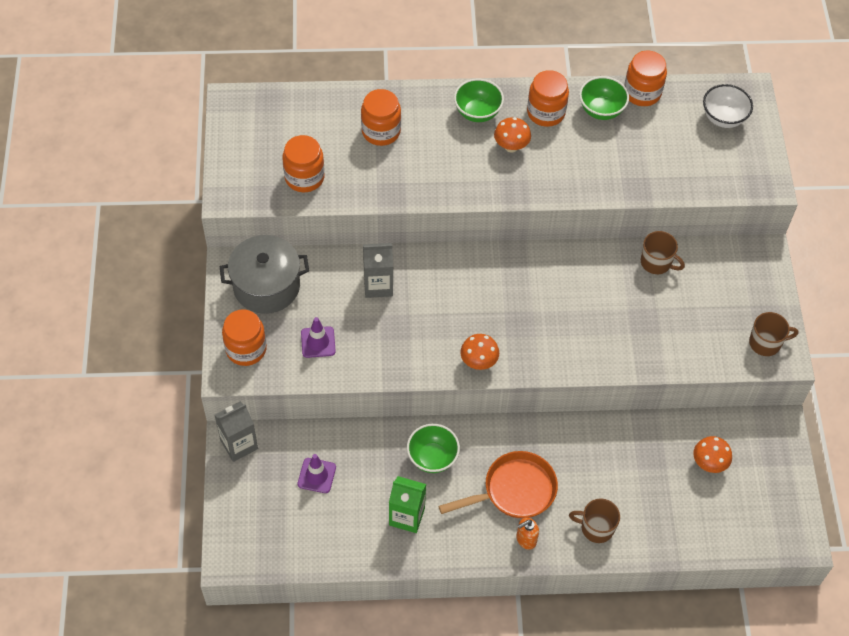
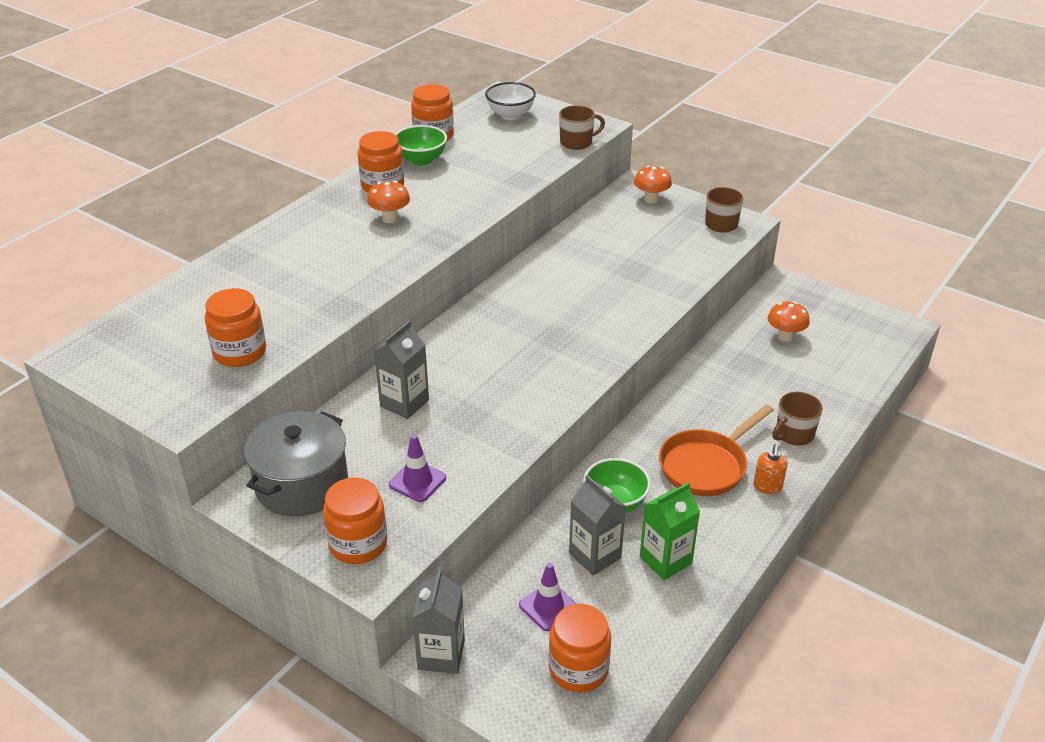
camera: 50 degrees left, 20 degrees down
orange jar [361,89,401,146] -> orange jar moved to [549,604,611,693]
orange pan [438,451,558,519] -> orange pan turned 150 degrees counterclockwise [659,404,774,496]
green bowl [454,79,504,122] -> none
orange mushroom [460,334,499,370] -> orange mushroom moved to [634,165,672,203]
brown mug [641,231,685,274] -> brown mug moved to [559,105,605,150]
none -> grey carton [569,475,626,576]

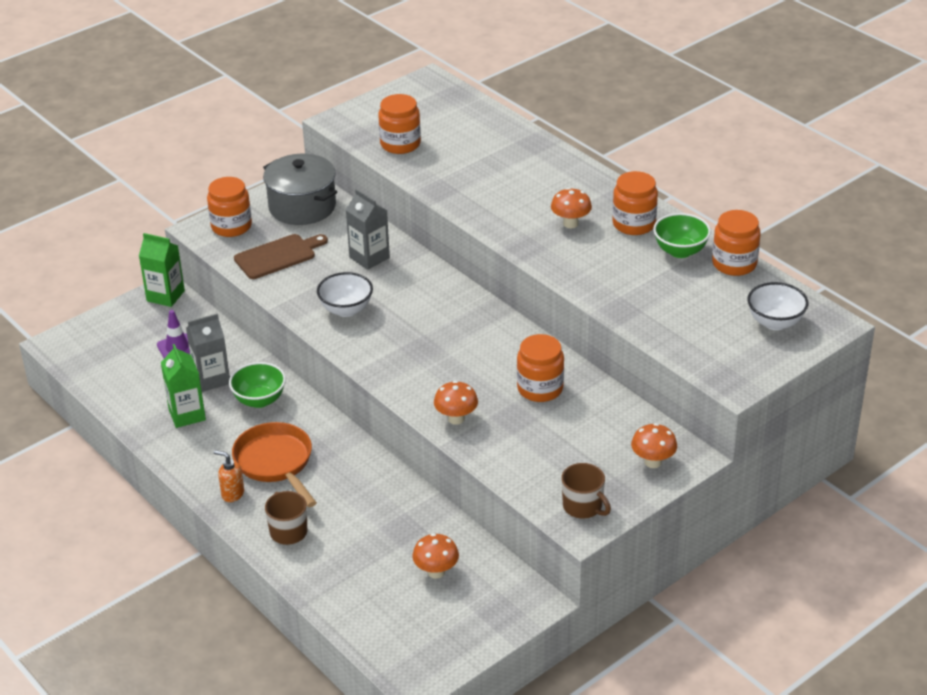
camera: 105 degrees right, 0 degrees up
purple traffic cone [389,434,446,502] -> brown cutting board [234,234,328,279]
grey carton [412,569,465,674] -> green carton [139,233,185,307]
orange jar [549,604,611,693] -> orange jar moved to [517,334,564,402]
brown mug [559,105,605,150] -> none
none -> white bowl [317,272,373,317]
none -> orange mushroom [434,381,478,425]

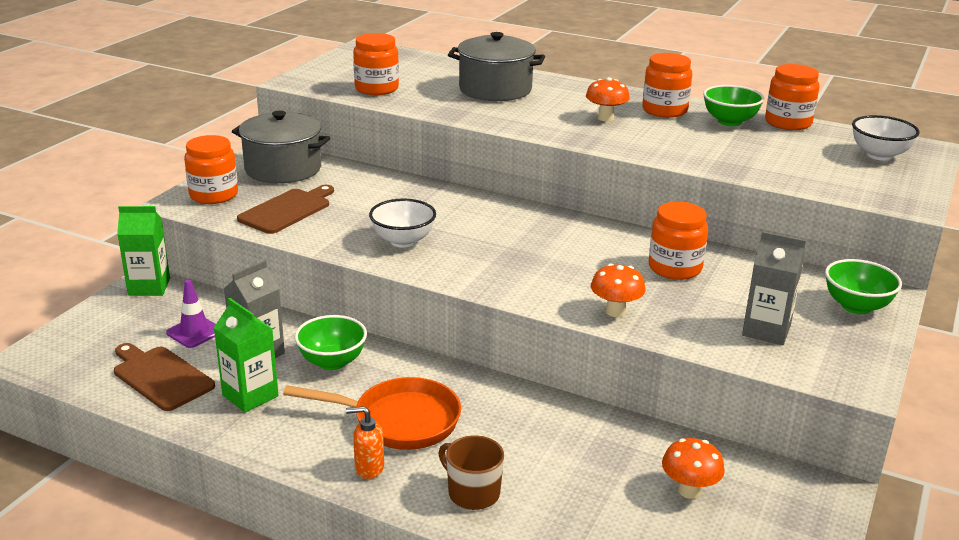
camera: 25 degrees left, 10 degrees down
orange pan [232,422,317,507] -> orange pan turned 150 degrees clockwise [283,377,461,450]
grey carton [346,189,390,270] -> grey carton moved to [742,231,806,345]
brown mug [561,463,611,518] -> none
orange mushroom [631,423,677,468] -> green bowl [825,259,902,314]
none -> brown cutting board [114,343,215,411]
none -> grey pot [448,32,545,101]

